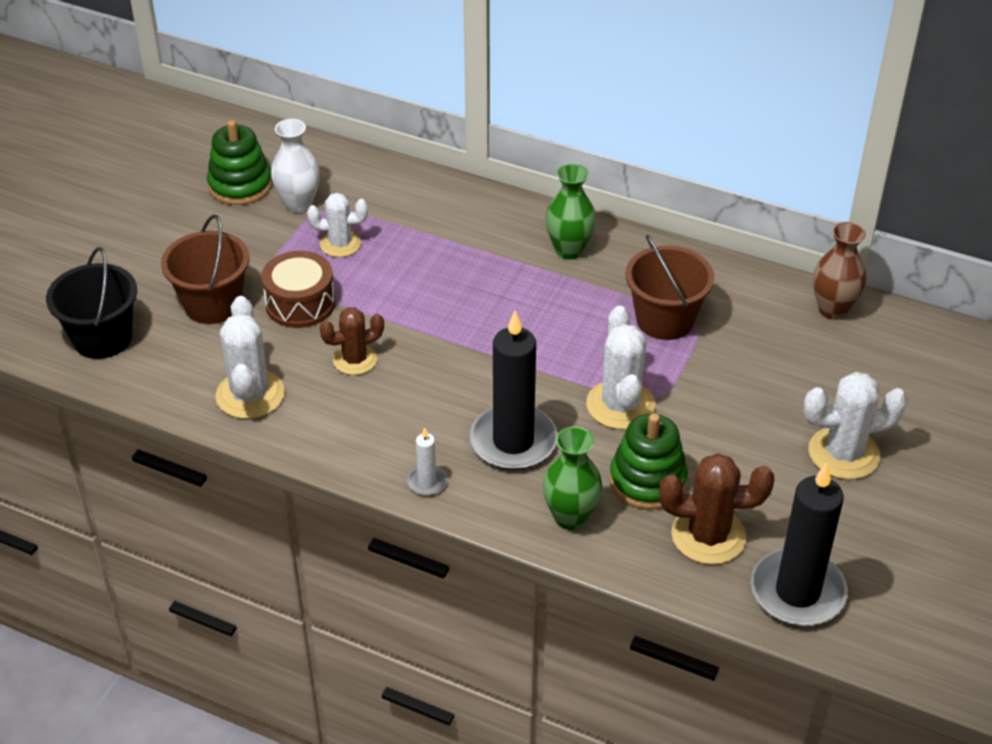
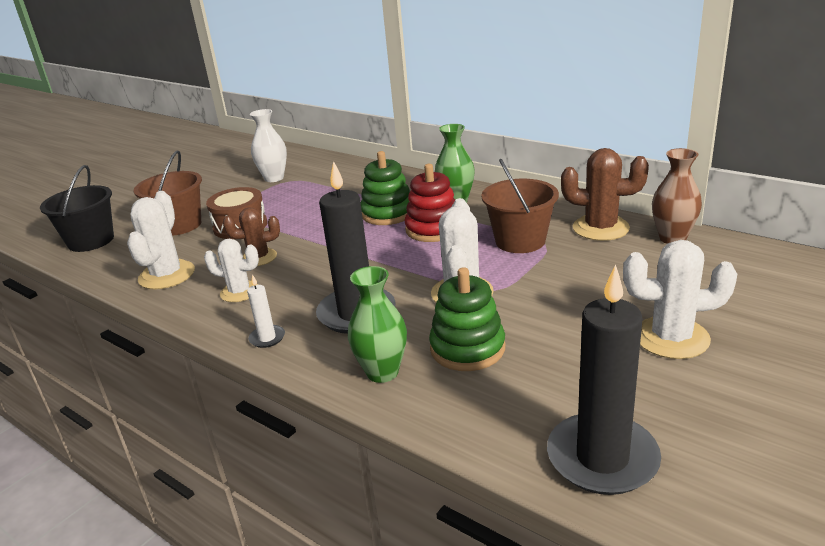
camera: 15 degrees right, 15 degrees down
green stacking toy [207,120,273,205] -> green stacking toy moved to [361,151,410,225]
white cactus [307,193,368,257] -> white cactus moved to [204,239,259,302]
brown cactus [659,453,775,565] -> brown cactus moved to [561,148,649,241]
none -> red stacking toy [405,164,455,242]

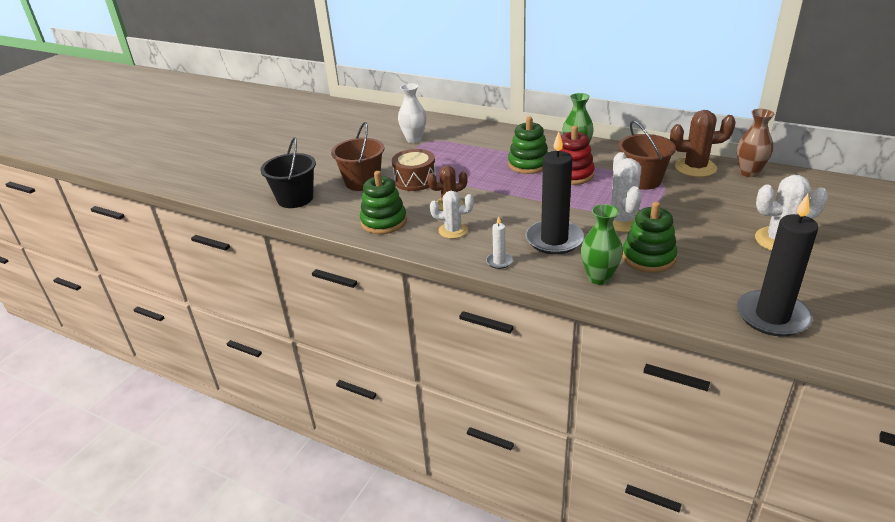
camera: 10 degrees left, 5 degrees up
white cactus [127,191,195,289] -> green stacking toy [360,171,407,234]

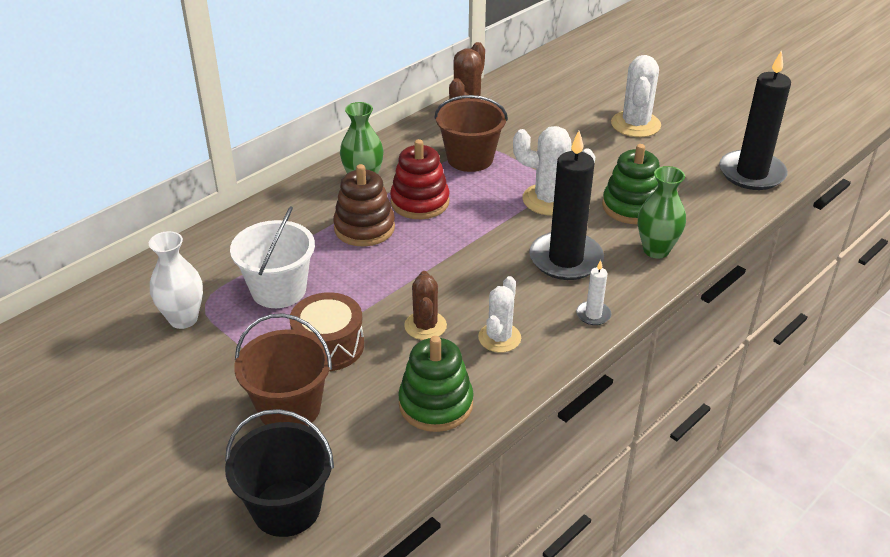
camera: 75 degrees left, 5 degrees up
green stacking toy [508,117,548,174] -> brown stacking toy [333,164,395,247]
brown vase [737,109,775,177] -> none
none -> white bucket [230,206,315,308]

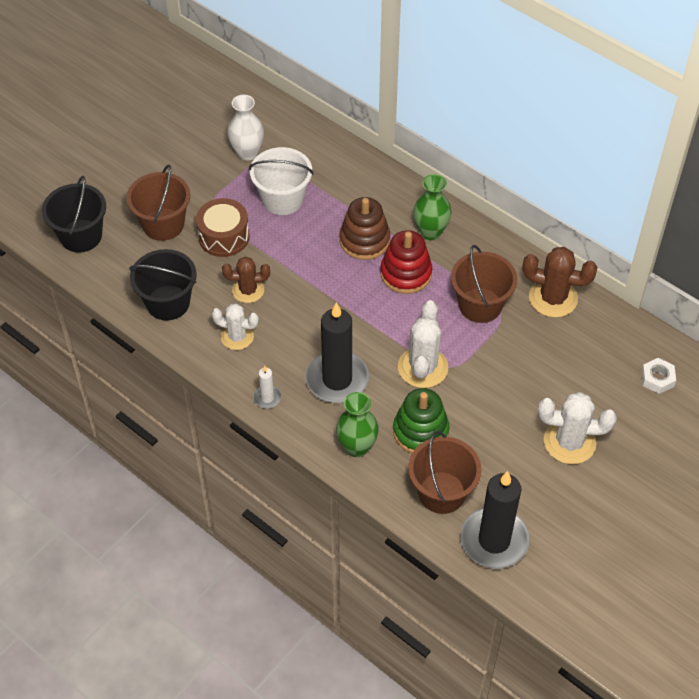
camera: 85 degrees right, 15 degrees up
green stacking toy [398,336,473,432] -> black bucket [129,249,196,321]
none -> brown bucket [408,431,482,514]
none -> white nut [641,358,676,394]

